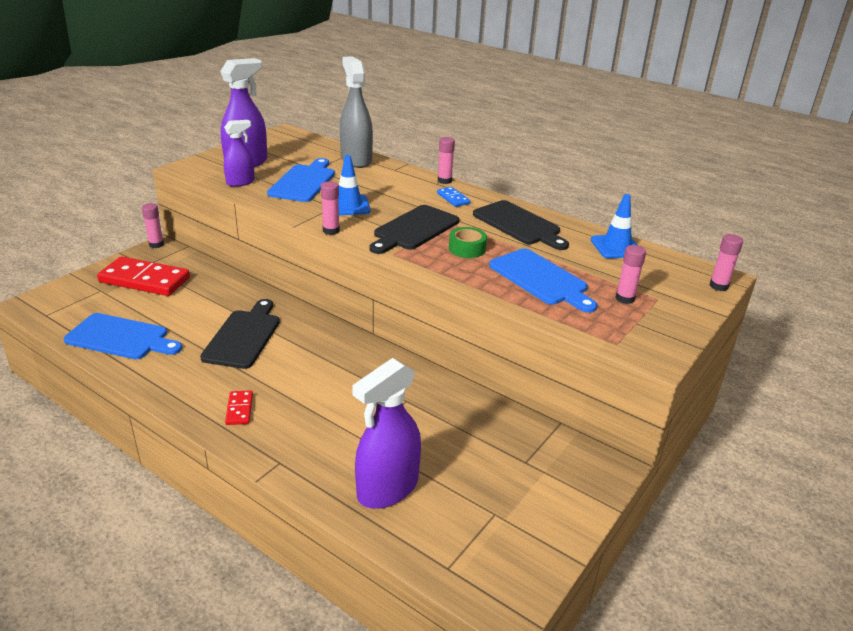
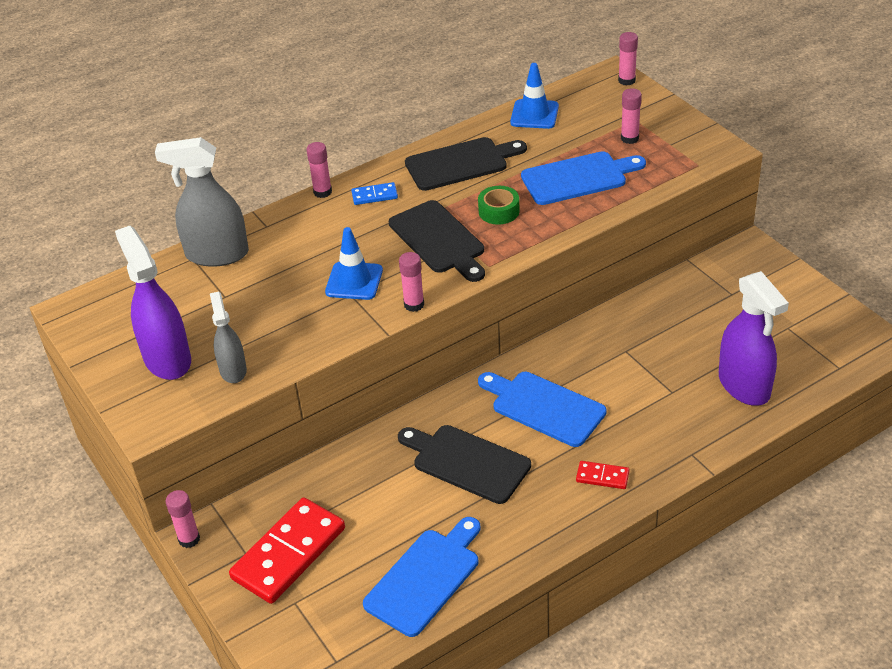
camera: 65 degrees left, 10 degrees up
purple spray bottle [224,120,255,187] -> grey spray bottle [210,292,247,383]
blue cutting board [267,158,335,202] -> blue cutting board moved to [478,372,607,447]

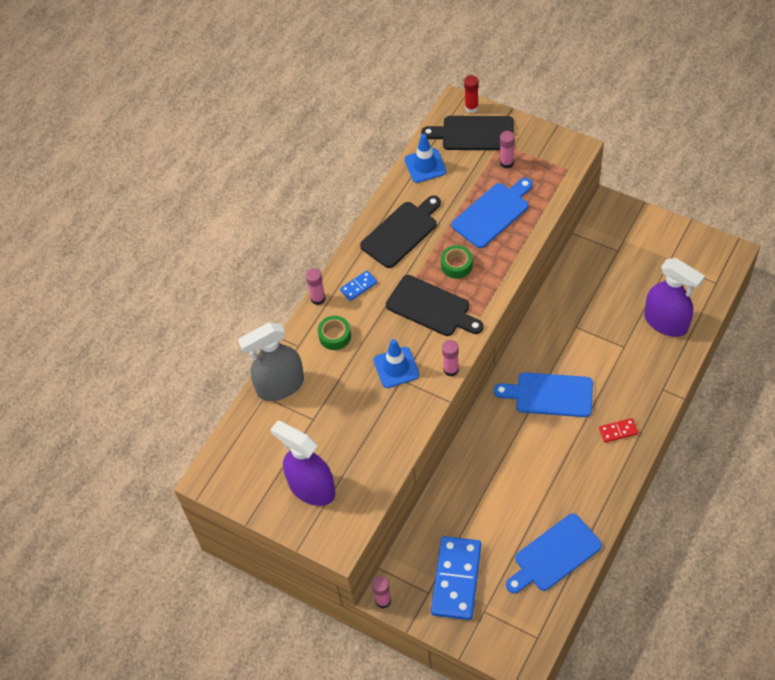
camera: 25 degrees left, 15 degrees up
grey spray bottle [210,292,247,383] -> none
red domino [229,497,345,604] -> blue domino [431,536,481,620]
blue cutting board [363,517,480,637] -> blue cutting board turned 135 degrees counterclockwise [506,514,602,594]
black cutting board [398,425,531,504] -> black cutting board moved to [421,116,514,150]
pink glue stick [618,32,638,86] -> red glue stick [464,75,479,113]
none -> green tape [318,316,351,350]

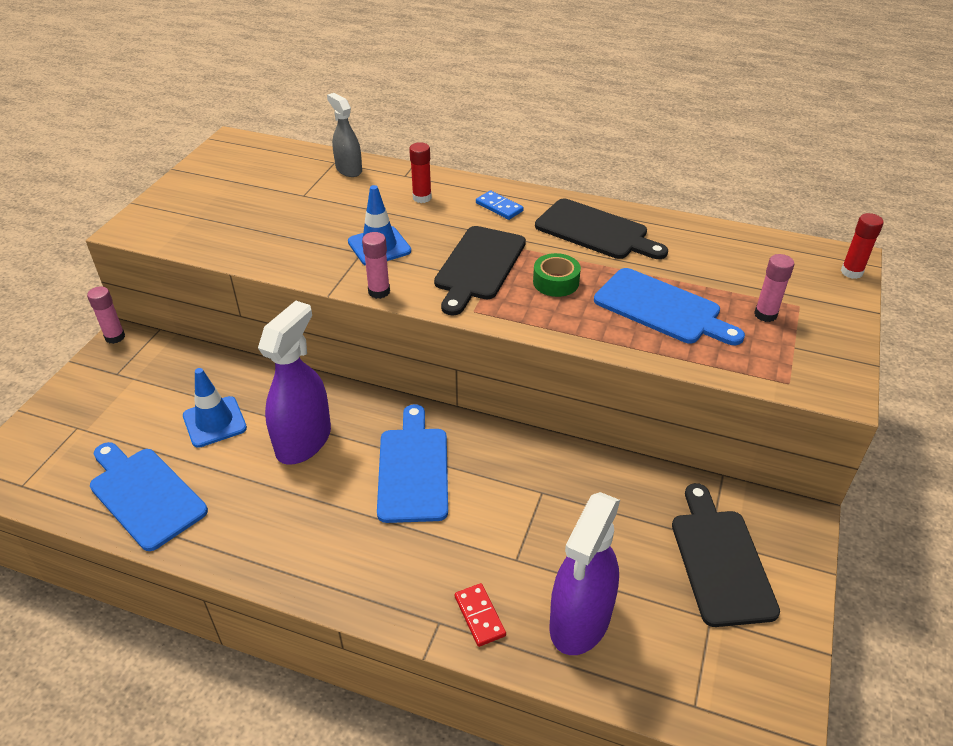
camera: 75 degrees right, 15 degrees down
grey spray bottle [238,322,304,401] -> grey spray bottle [327,93,362,177], size x0.59
purple spray bottle [271,421,335,506] -> purple spray bottle moved to [258,301,331,465]
pink glue stick [306,268,326,305] -> none
green tape [318,316,351,350] -> red glue stick [409,142,432,203]
blue traffic cone [404,134,446,183] -> blue traffic cone moved to [183,368,247,448]
black cutting board [421,116,514,150] -> black cutting board moved to [672,483,780,627]
blue domino [431,536,481,620] -> none
red domino [599,418,638,443] -> red domino moved to [455,583,506,647]

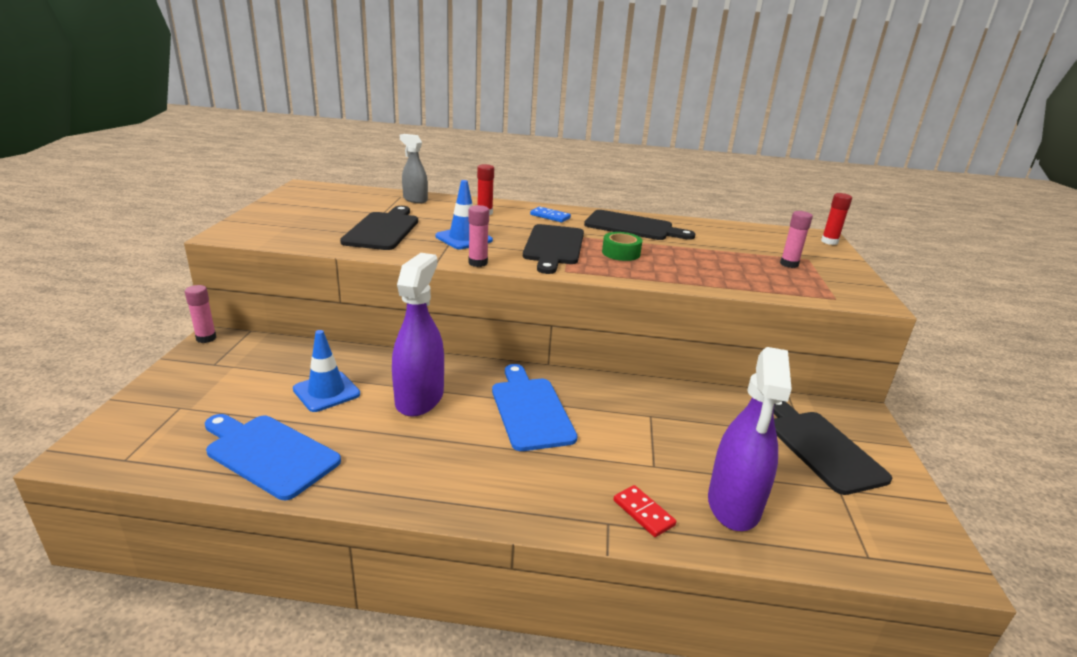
camera: 15 degrees left, 15 degrees down
blue cutting board [594,268,745,345] -> none
none -> black cutting board [340,206,418,250]

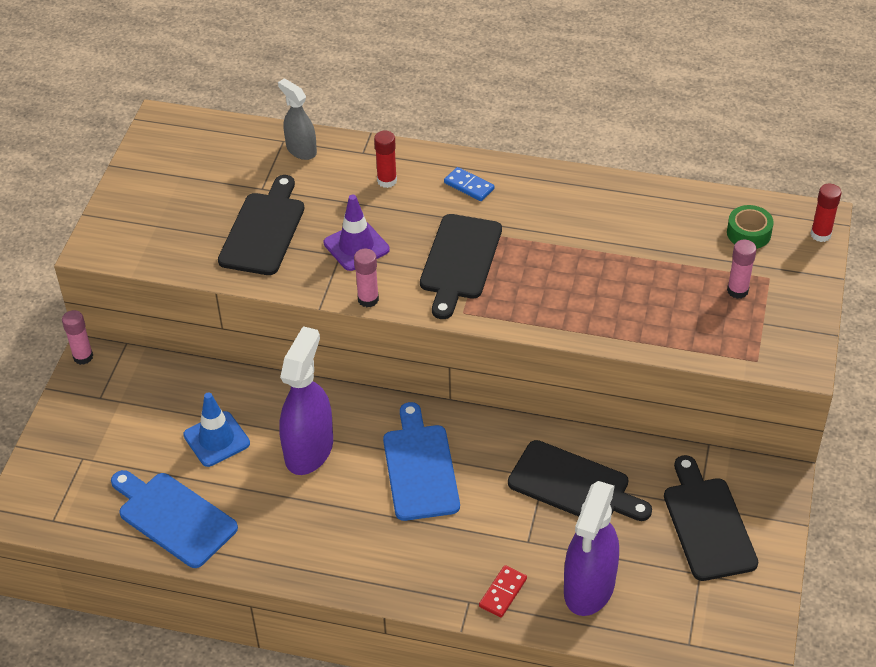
camera: 10 degrees right, 20 degrees up
blue traffic cone [435,180,493,249] -> purple traffic cone [324,194,390,271]
black cutting board [584,210,695,240] -> black cutting board moved to [508,440,652,521]
green tape [602,232,642,261] -> green tape moved to [727,205,774,249]
red domino [613,485,676,537] -> red domino turned 60 degrees clockwise [479,565,527,618]

